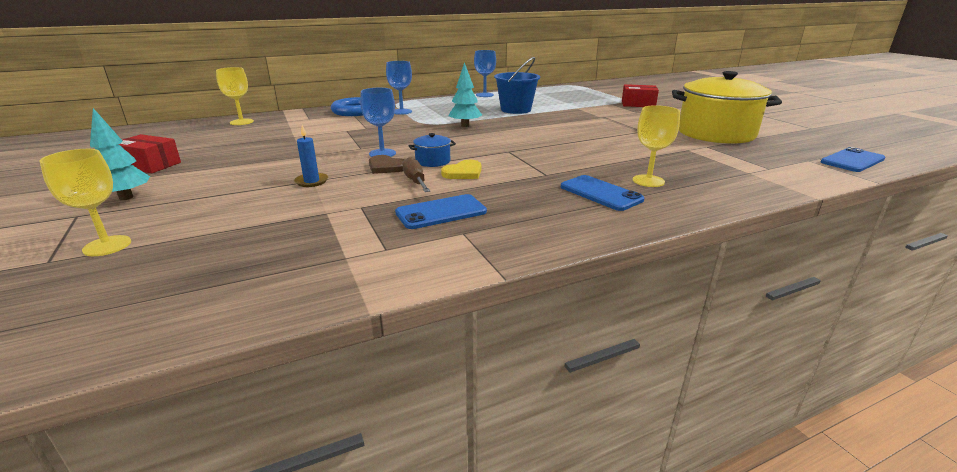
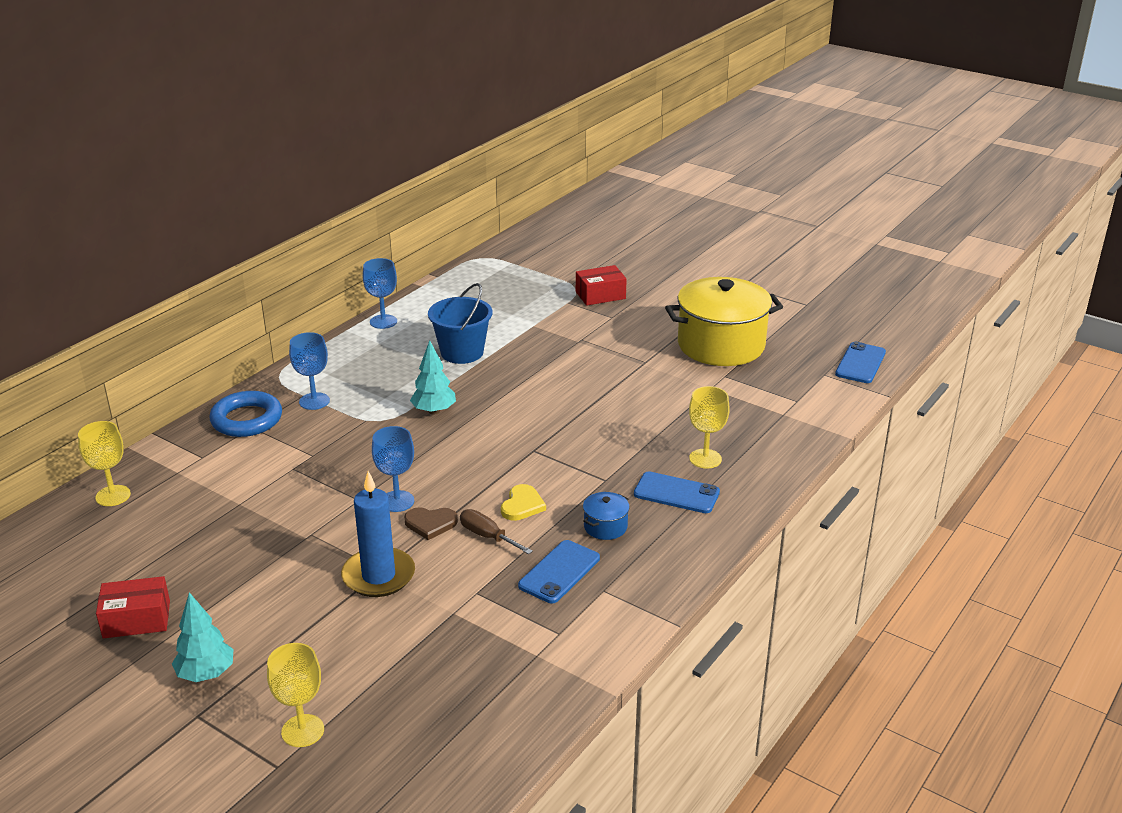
camera: 30 degrees left, 5 degrees up
blue candle [294,125,328,187] -> blue candle [341,471,415,597], size x1.90
blue pot [409,133,456,167] -> blue pot moved to [583,492,630,540]

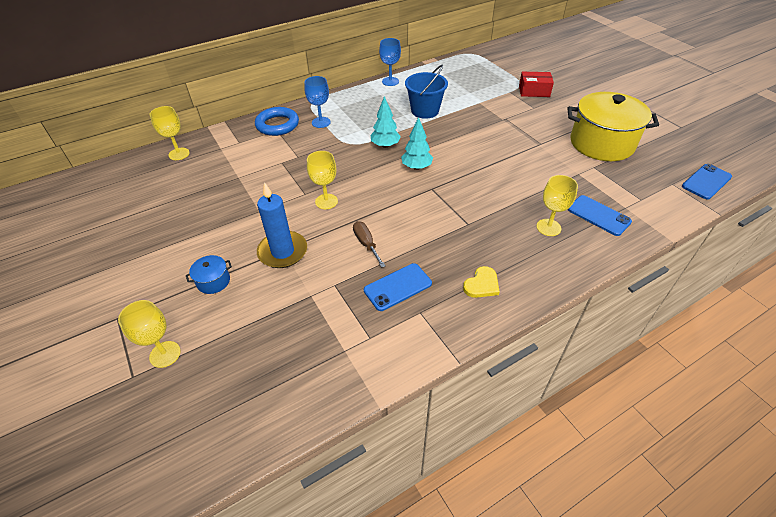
camera: 25 degrees right, 15 degrees up
red box [96,576,170,638] -> none
turquoise tree [172,592,234,682] -> turquoise tree moved to [401,117,433,170]
blue goblet [372,426,414,512] -> yellow goblet [307,151,338,209]
brown heart [404,507,458,540] -> none
yellow heart [501,484,546,521] -> yellow heart moved to [463,266,500,298]
blue pot [583,492,630,540] -> blue pot moved to [186,255,232,294]
blue phone [634,472,720,513] -> blue phone moved to [568,195,632,236]

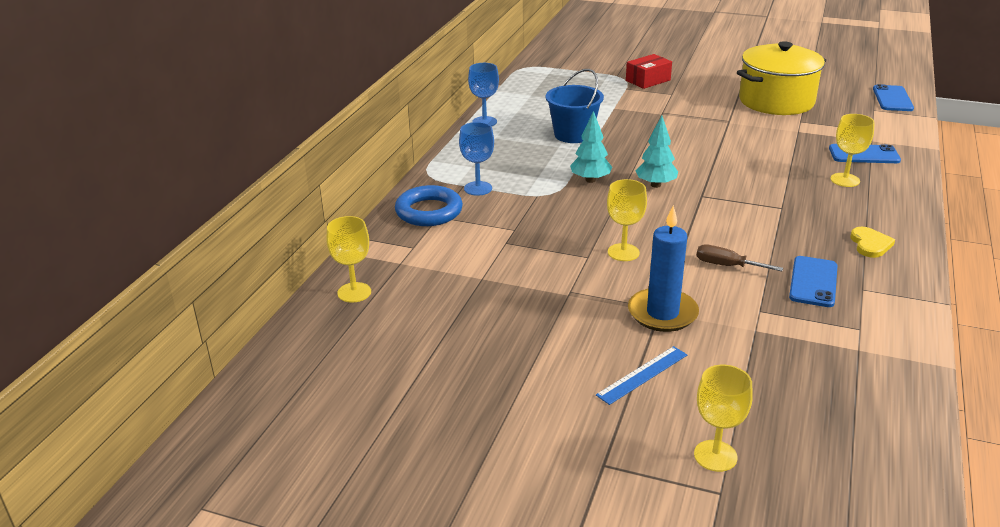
camera: 40 degrees left, 15 degrees down
blue pot [186,255,232,294] -> blue ruler [596,346,687,405]

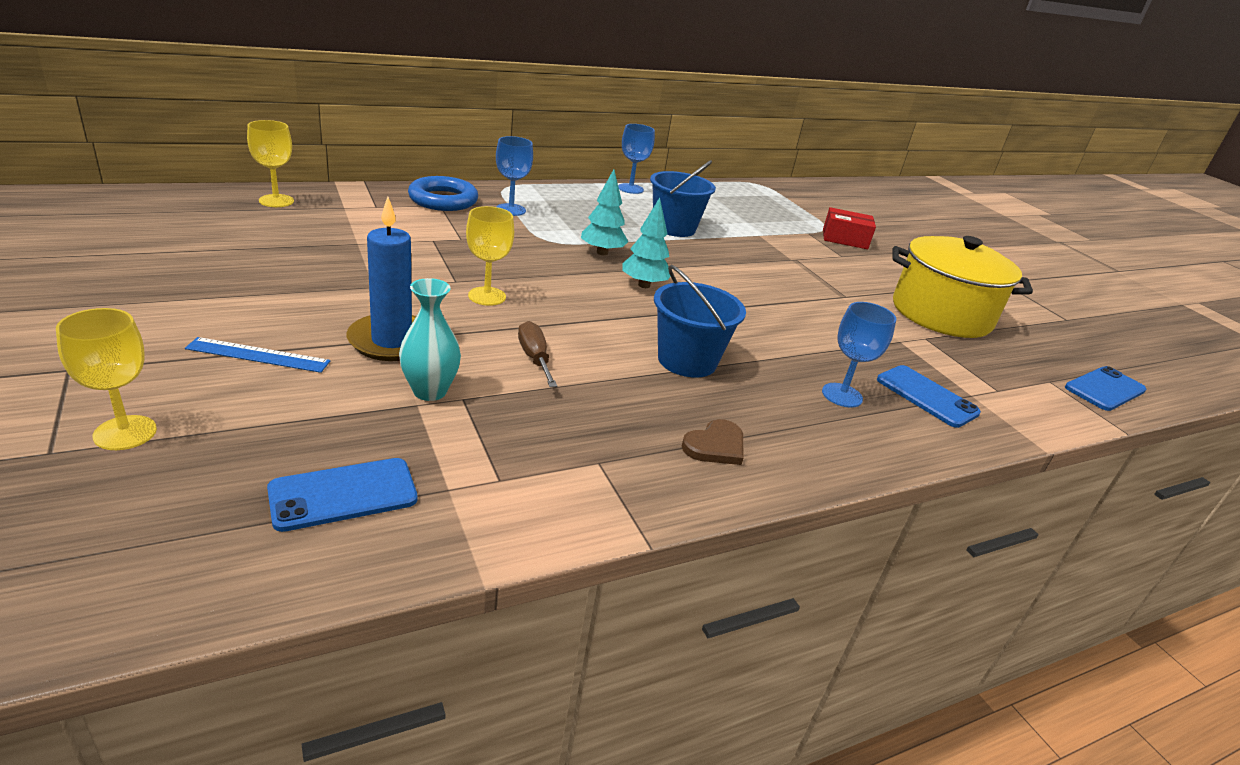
camera: 40 degrees right, 0 degrees up
blue phone [789,256,838,307] -> blue phone moved to [267,458,417,532]
yellow goblet [830,114,875,187] -> blue goblet [822,302,896,408]
yellow heart [850,227,895,258] -> brown heart [682,419,744,465]
none -> turquoise vase [399,278,461,401]
none -> blue bucket [654,265,746,378]

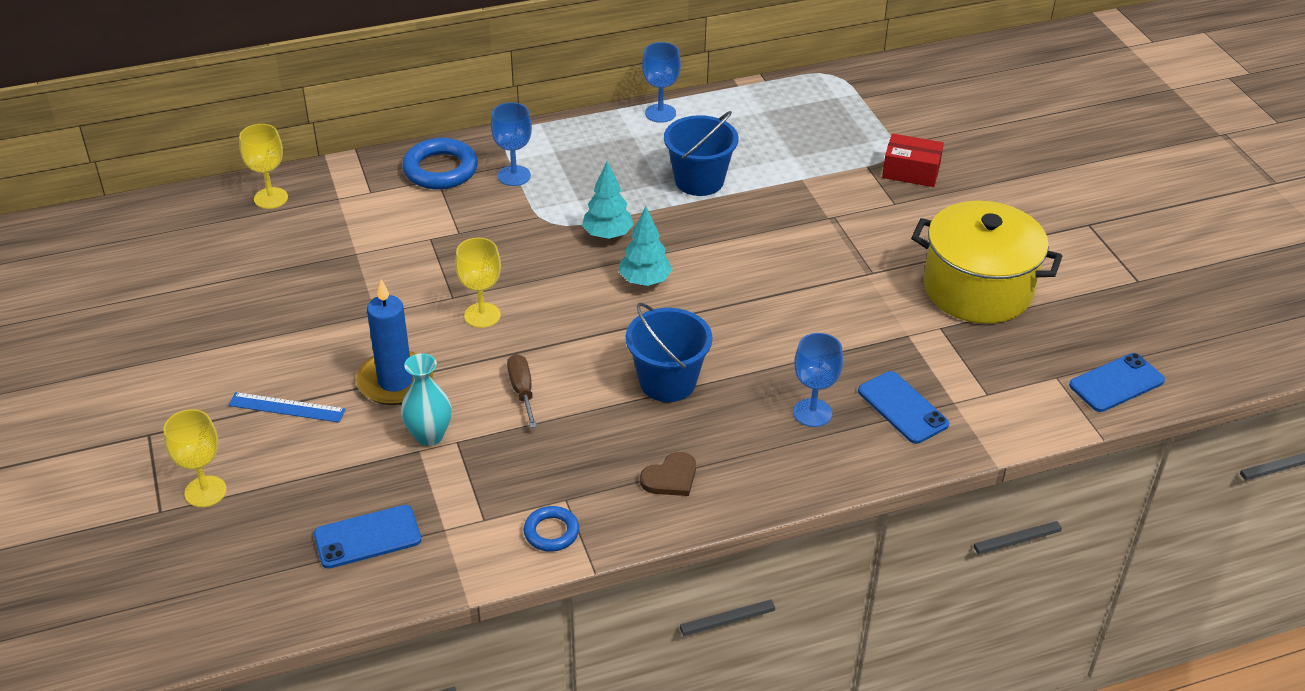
camera: 10 degrees right, 10 degrees up
none -> blue ring [523,506,579,552]

